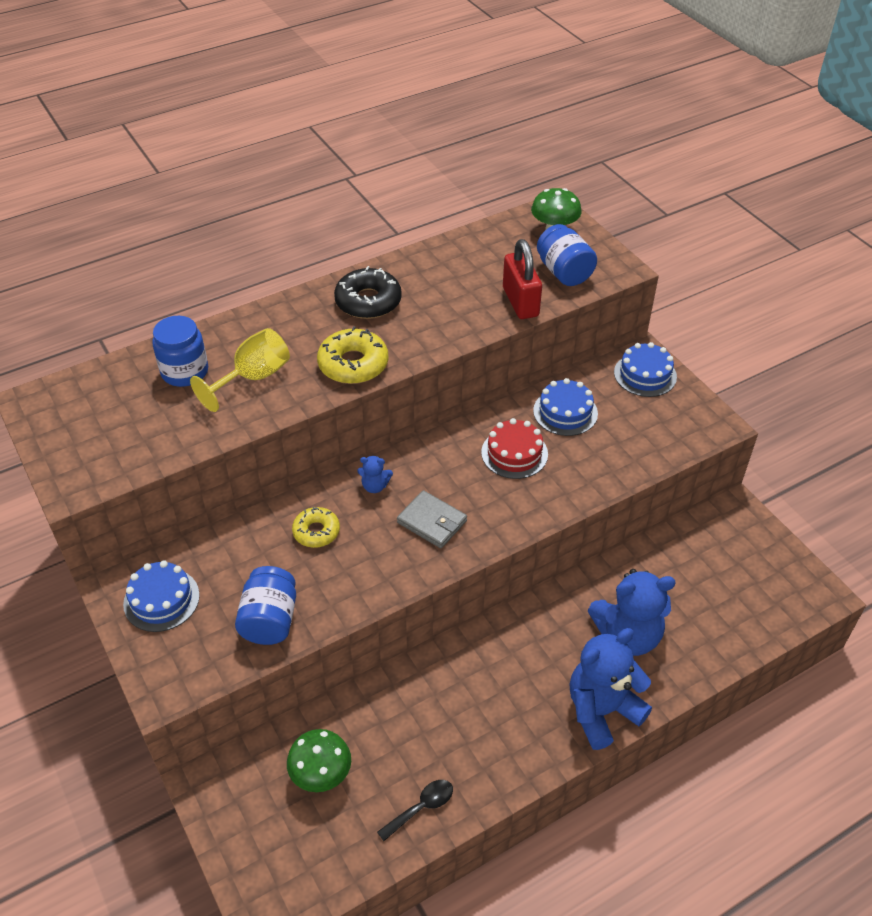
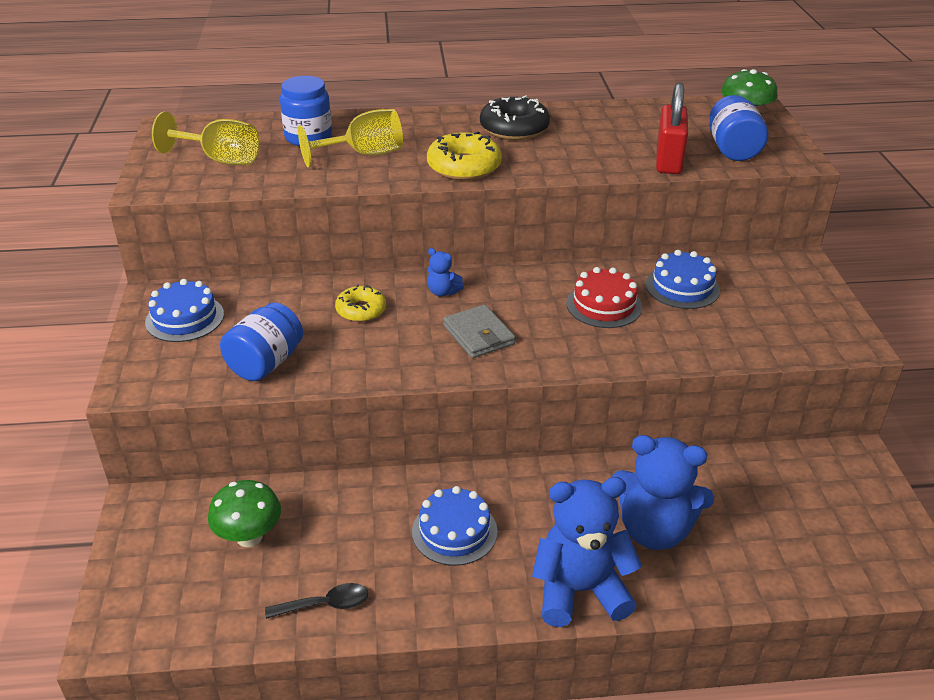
camera: 25 degrees right, 10 degrees down
blue cake [614,342,677,397] -> blue cake moved to [412,486,498,566]
none -> yellow goblet [152,112,259,165]

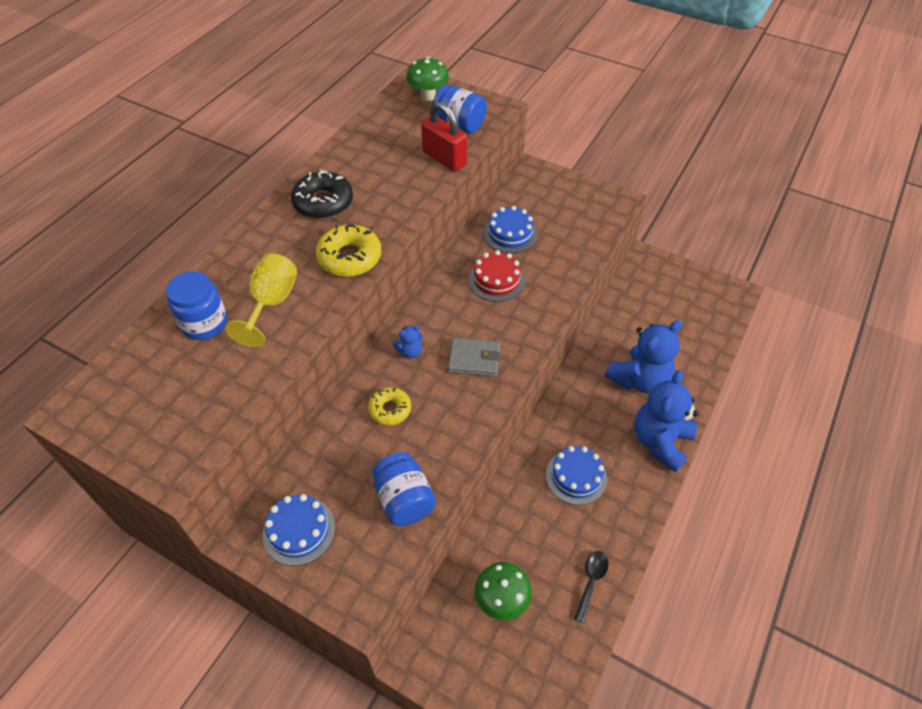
camera: 55 degrees left, 15 degrees up
yellow goblet [152,112,259,165] -> none

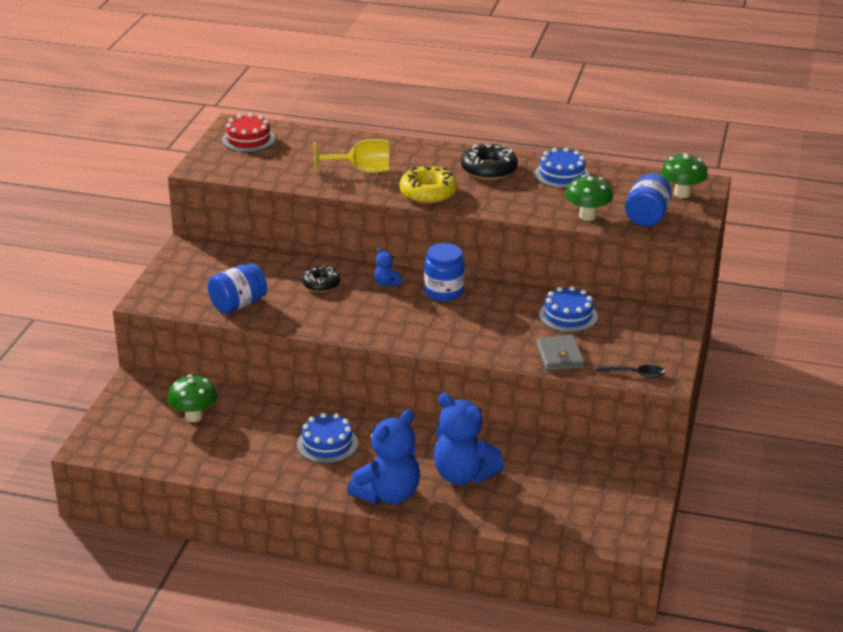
camera: 75 degrees right, 20 degrees down
blue jar [166,271,227,340] -> blue jar moved to [424,243,465,301]
blue cake [262,494,335,566] -> blue cake moved to [535,147,590,188]
yellow donut [368,387,411,426] -> black donut [302,265,340,292]
red padlock [421,102,467,171] -> green mushroom [565,175,613,221]
grey wallet [448,338,501,377] -> grey wallet moved to [536,335,584,371]
red cake [469,250,525,302] -> red cake moved to [222,113,275,152]
black spoon [574,551,608,623] -> black spoon moved to [596,365,666,378]
blue teddy bear [634,370,699,472] -> blue teddy bear turned 120 degrees clockwise [347,409,420,504]

